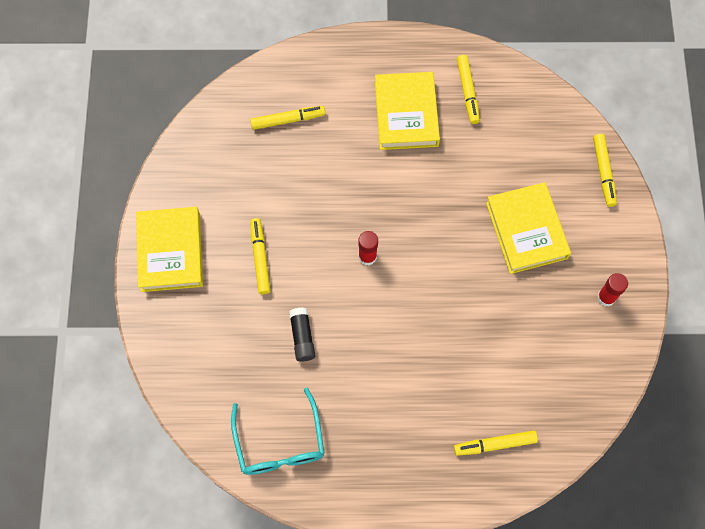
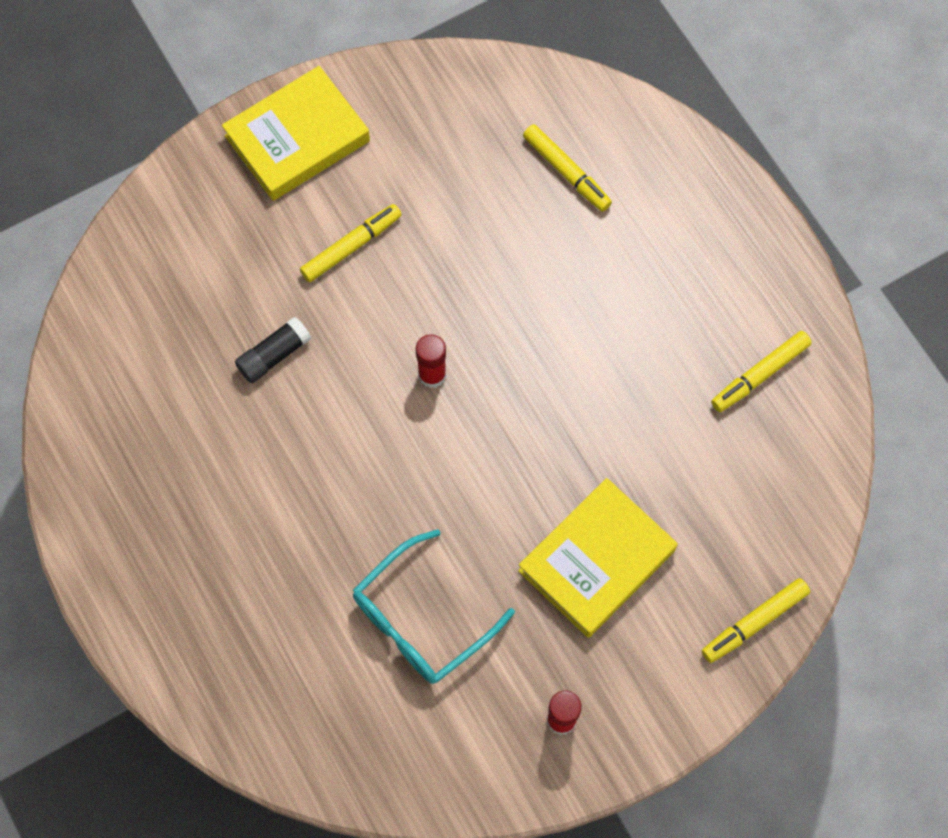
camera: 60 degrees right, 0 degrees up
turquoise glasses [231,388,325,475] -> turquoise glasses moved to [353,529,515,684]
yellow book [375,72,440,150] -> none
yellow marker [454,430,538,456] -> none

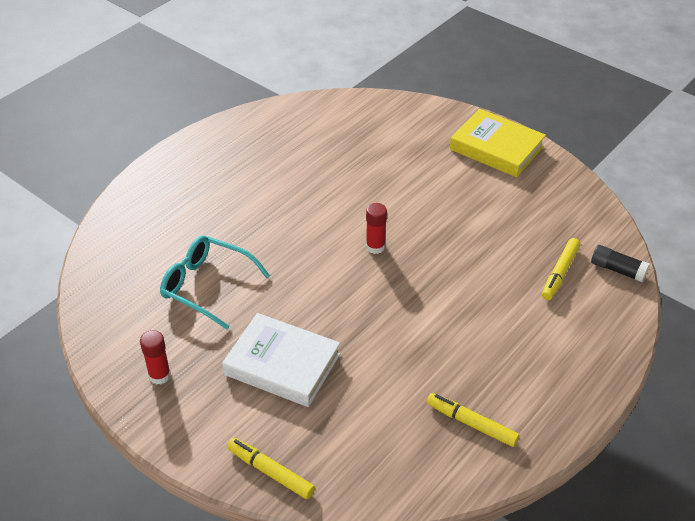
camera: 70 degrees right, 25 degrees down
black glue stick [235,316,311,383] -> black glue stick moved to [591,245,650,282]
yellow marker [300,204,402,282] -> none
yellow book [518,478,678,638] -> white book [222,313,340,407]

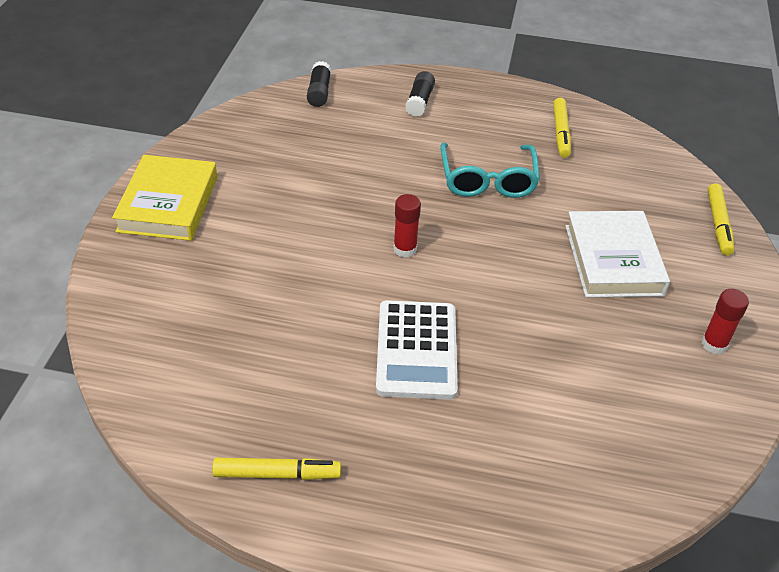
camera: 120 degrees left, 0 degrees up
turquoise glasses [160,236,270,329] -> turquoise glasses moved to [440,143,540,198]
yellow marker [542,238,581,300] -> yellow marker moved to [212,458,341,480]
none -> white calculator [376,300,458,400]
none -> black glue stick [405,71,435,117]

